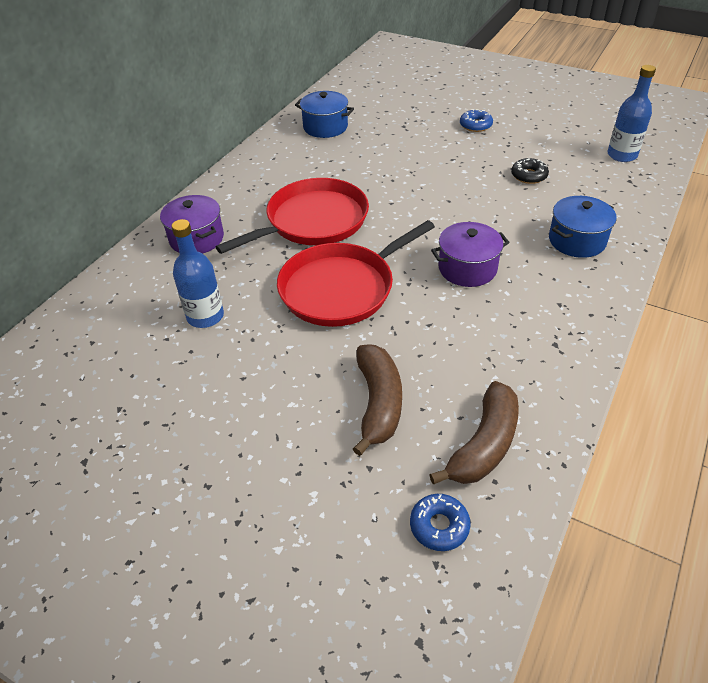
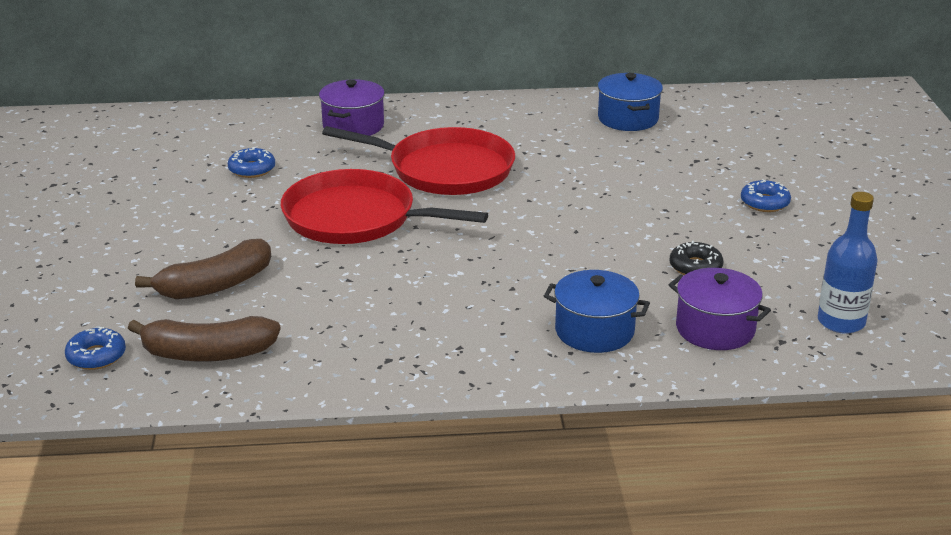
camera: 55 degrees right, 15 degrees down
blue bottle [171,219,224,328] -> blue donut [228,147,275,178]
purple pot [431,222,510,287] -> purple pot moved to [669,268,771,350]

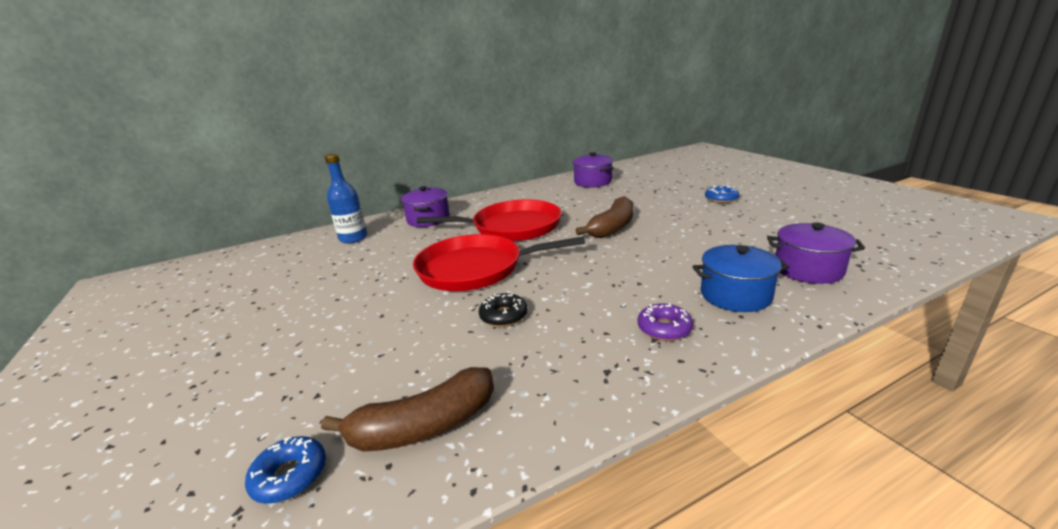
camera: 20 degrees left, 5 degrees down
brown banana [135,239,271,300] -> brown banana moved to [576,196,633,238]
blue donut [228,147,275,178] -> none
blue pot [598,73,663,131] -> purple pot [573,152,613,188]
black donut [669,241,723,275] -> black donut moved to [479,293,527,327]
blue bottle [818,192,878,334] -> blue bottle moved to [325,154,367,243]
none -> purple donut [638,303,693,341]

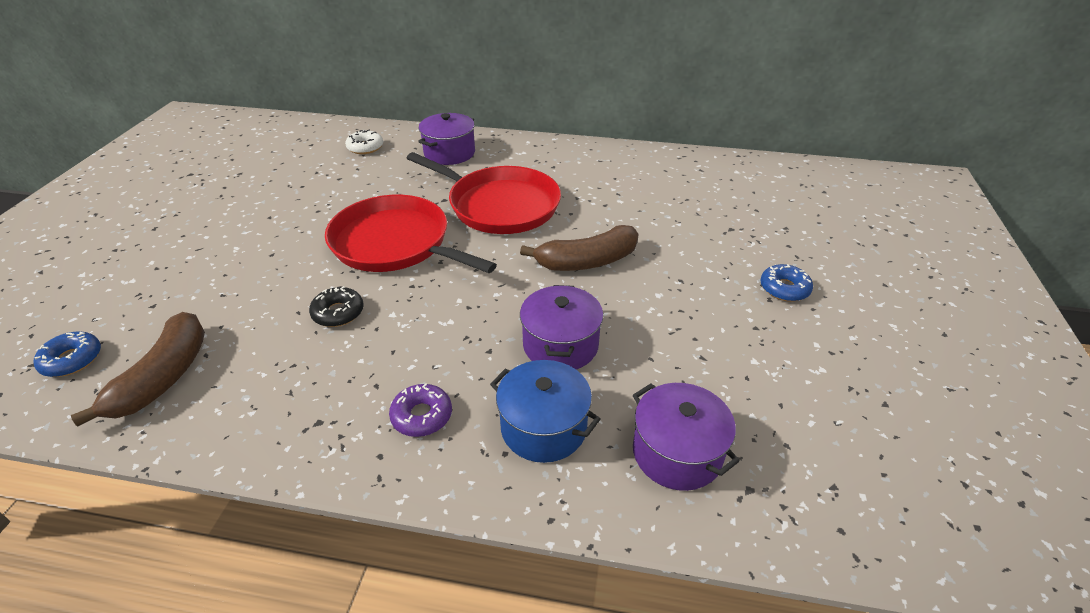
camera: 35 degrees right, 15 degrees up
brown banana [321,367,494,452] -> brown banana turned 90 degrees counterclockwise [71,312,205,427]
blue bottle [325,154,367,243] -> white donut [345,130,383,154]
purple pot [573,152,613,188] -> purple pot moved to [520,285,603,369]

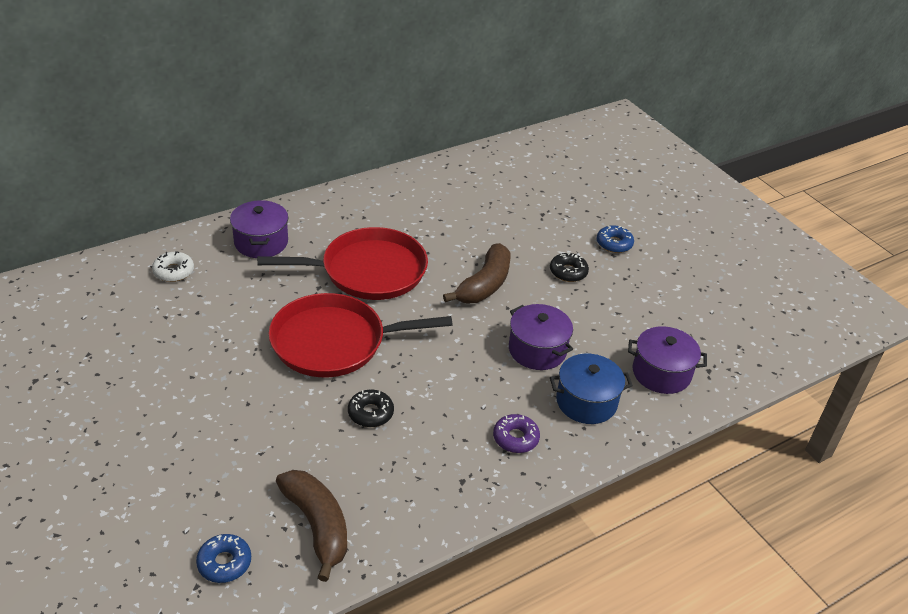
camera: 45 degrees left, 0 degrees up
none -> black donut [550,253,589,282]

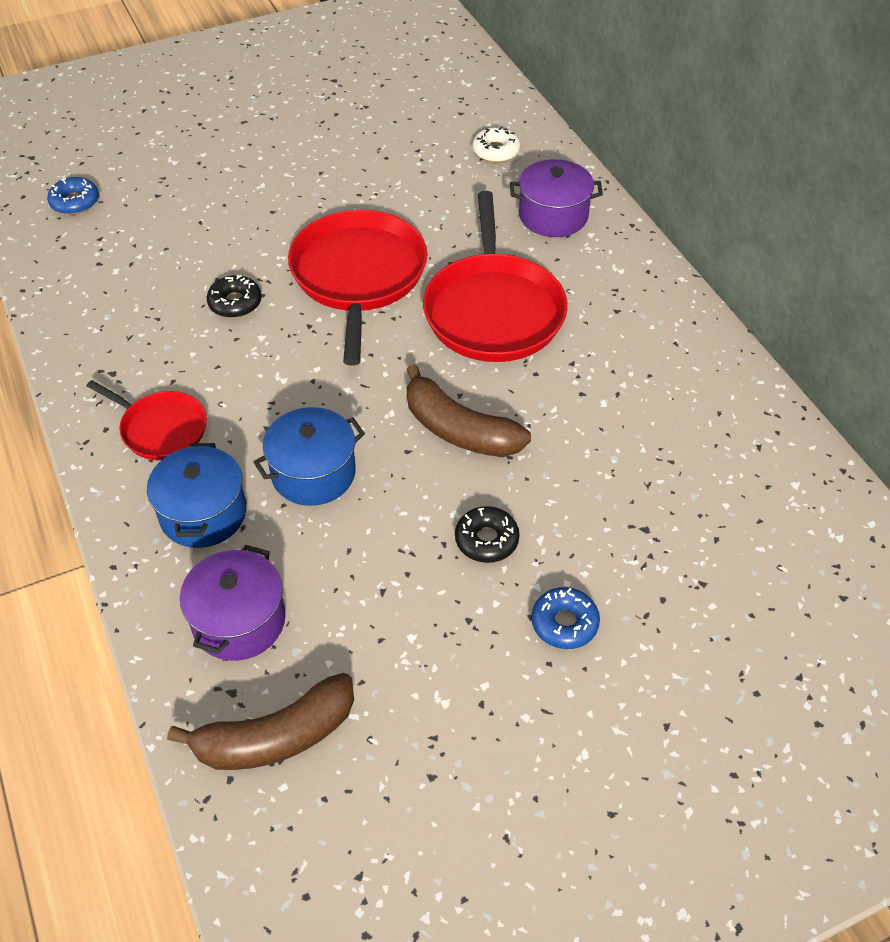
camera: 100 degrees right, 10 degrees up
brown banana [276,470,347,582] -> brown banana moved to [167,673,354,770]
purple donut [493,414,540,453] -> red pan [86,380,207,460]
purple pot [509,304,573,370] -> blue pot [254,407,365,506]

